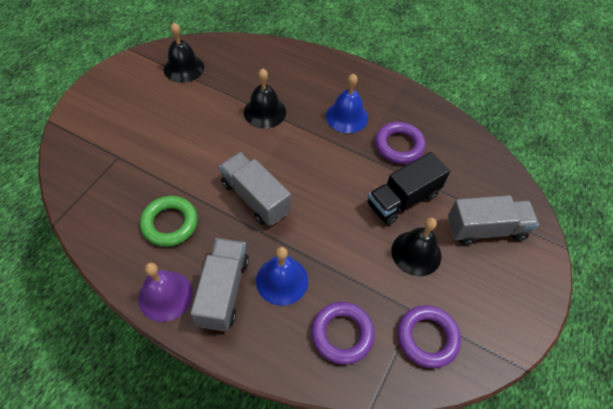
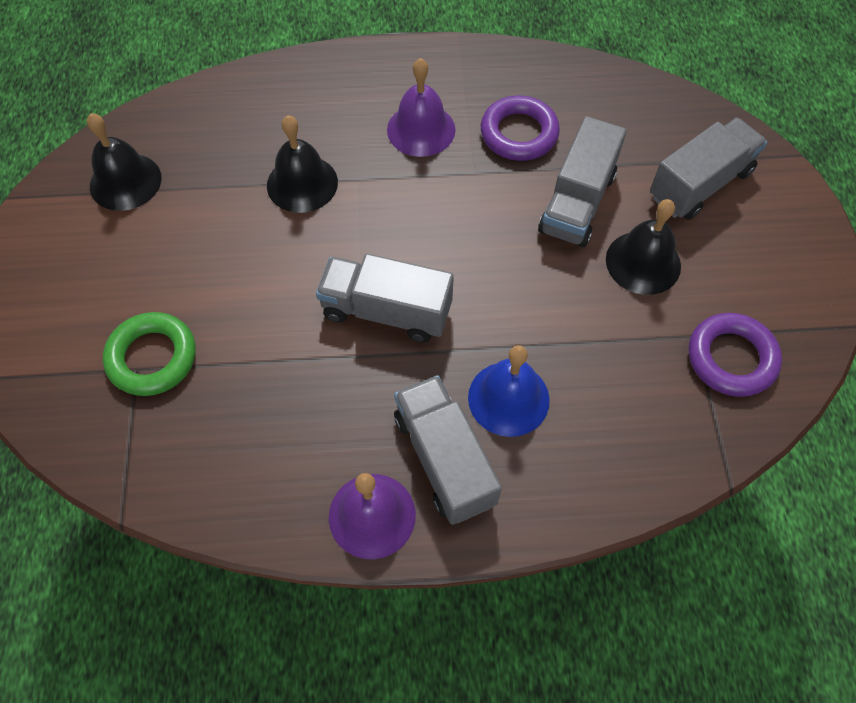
camera: 30 degrees left, 5 degrees up
green ring [140,196,198,247] -> green ring moved to [103,312,196,396]
purple ring [311,302,375,364] -> none
blue bell [326,74,368,133] -> purple bell [387,58,455,157]
black truck [367,152,450,225] -> grey truck [538,116,627,247]

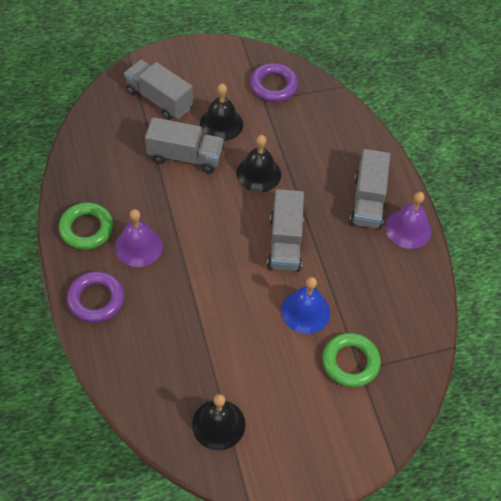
camera: 105 degrees left, 5 degrees down
black bell [267,115,338,213] -> black bell moved to [236,135,281,192]
grey truck [394,375,502,525] -> grey truck turned 45 degrees counterclockwise [349,149,391,229]
blue bell [468,345,550,437] -> blue bell moved to [281,277,330,334]
purple ring [481,96,560,161] -> purple ring moved to [67,271,124,323]
none -> green ring [59,202,113,250]

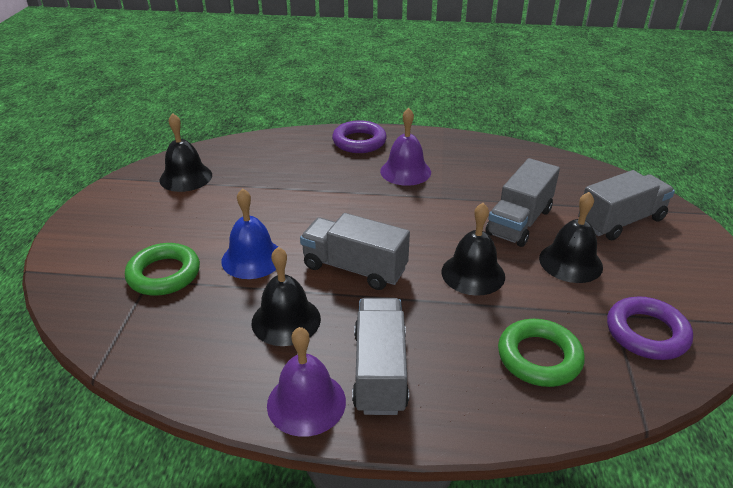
camera: 115 degrees right, 20 degrees down
green ring [59,202,113,250] -> green ring moved to [498,319,585,387]
grey truck [349,149,391,229] -> grey truck turned 60 degrees clockwise [352,298,409,415]
none -> black bell [252,247,321,346]

